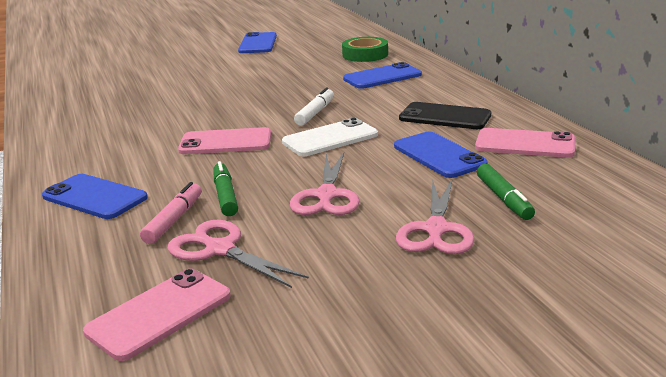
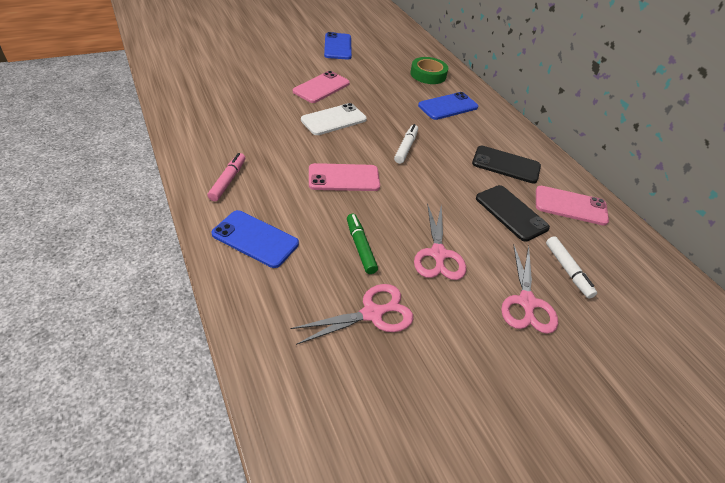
camera: 10 degrees left, 20 degrees up
pink phone [83,269,231,361] -> pink phone moved to [293,71,350,103]
pink marker [140,182,202,244] -> pink marker moved to [207,153,245,201]
pink scissors [167,220,309,288] -> pink scissors turned 120 degrees clockwise [290,284,414,345]
white phone [282,118,378,156] -> white phone moved to [301,103,367,135]
blue phone [394,132,488,178] -> black phone [476,185,550,242]
green marker [477,164,535,220] -> white marker [546,236,597,299]

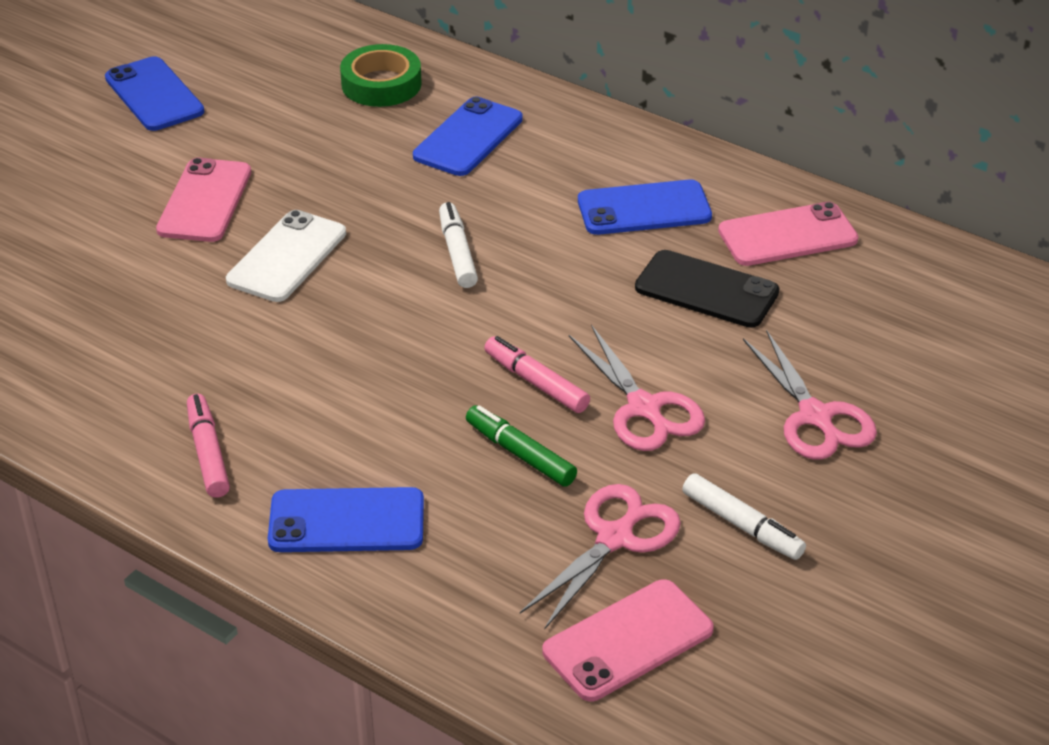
camera: 25 degrees left, 5 degrees down
pink phone [309,163,380,191] -> pink phone moved to [542,579,714,701]
black phone [472,146,541,184] -> blue phone [578,179,712,235]
white marker [546,236,597,299] -> white marker moved to [682,473,806,560]
none -> pink marker [484,336,590,413]

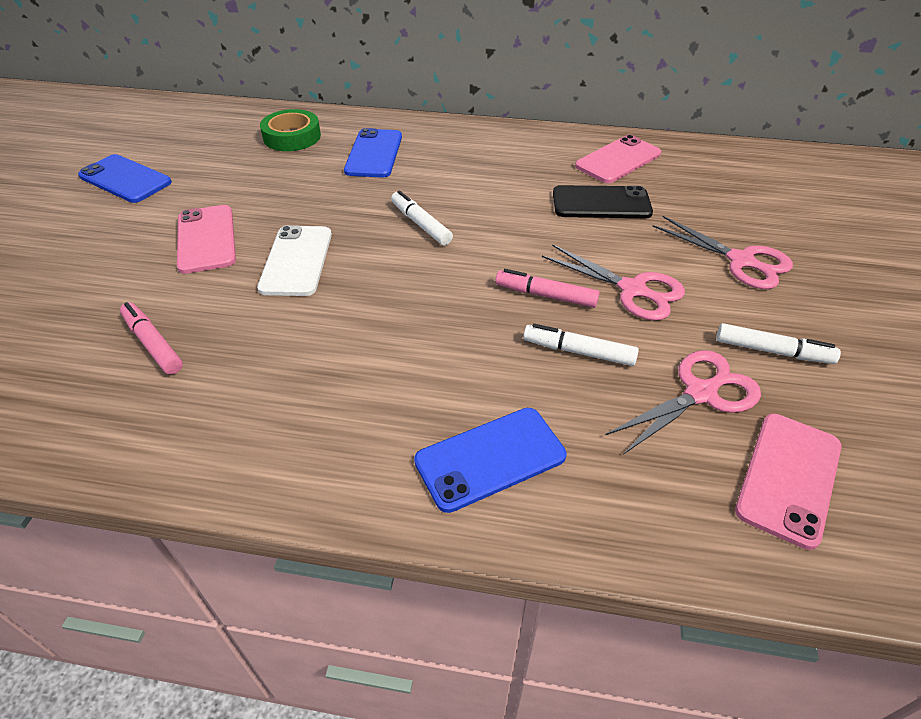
camera: 25 degrees left, 5 degrees up
pink marker [187,394,230,498] -> pink marker moved to [120,302,183,374]
green marker [466,405,577,487] -> white marker [523,324,639,366]
pink scissors [520,484,681,630] -> pink scissors turned 45 degrees clockwise [605,350,761,455]
blue phone [578,179,712,235] -> none

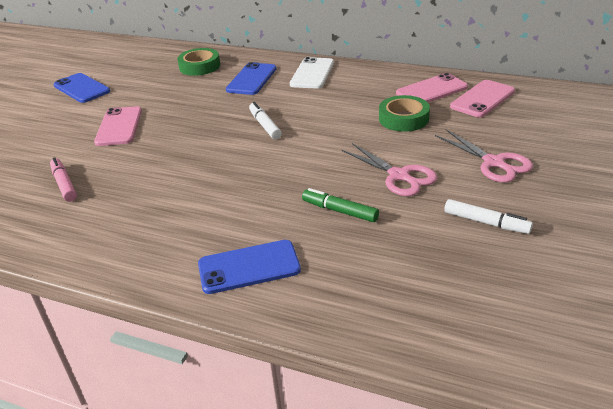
camera: 15 degrees right, 10 degrees down
white phone [257,225,332,296] -> white phone moved to [290,57,334,89]
pink marker [495,269,600,308] -> none
white marker [523,324,639,366] -> green marker [302,188,379,222]
black phone [553,185,653,218] -> green tape [379,95,430,132]
pink scissors [605,350,761,455] -> none
pink phone [735,413,841,550] -> pink phone moved to [450,80,515,117]

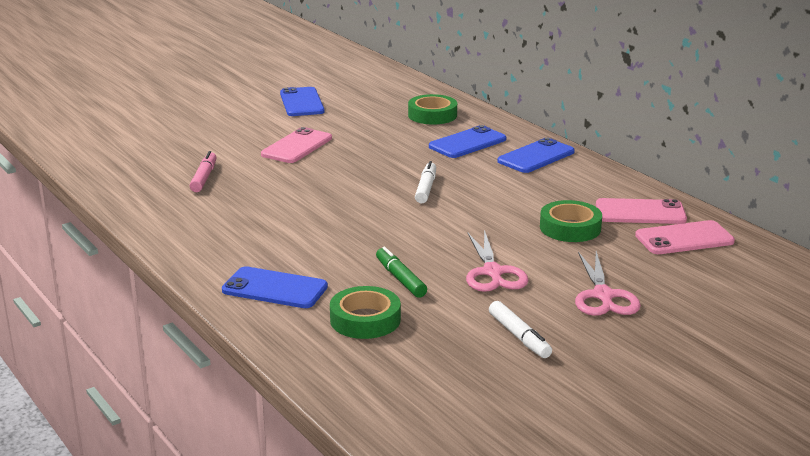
camera: 30 degrees right, 10 degrees down
white phone [290,57,334,89] -> blue phone [497,138,575,173]
none -> green tape [330,286,401,339]

